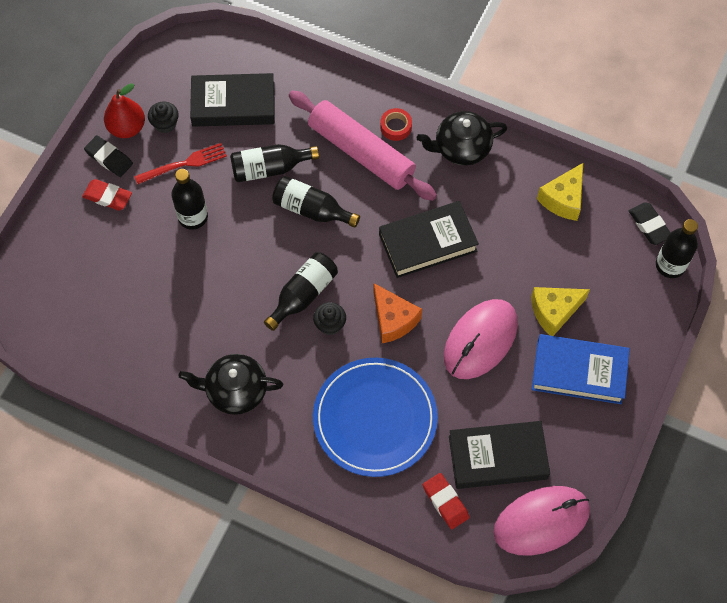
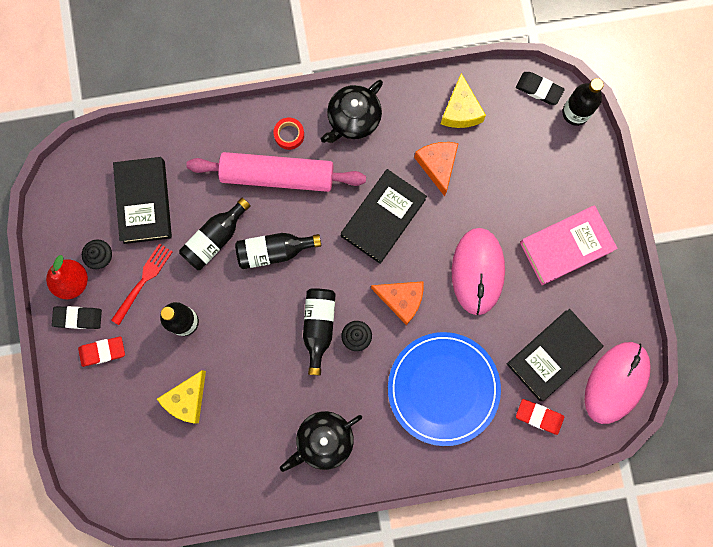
camera: 35 degrees left, 15 degrees up
black book [190,73,275,127] -> black book turned 60 degrees counterclockwise [113,157,172,244]
yellow cheese [531,287,590,336] -> yellow cheese moved to [157,370,206,424]
blue book [532,334,630,404] -> pink book [520,206,618,285]
none -> orange cheese [414,142,459,196]

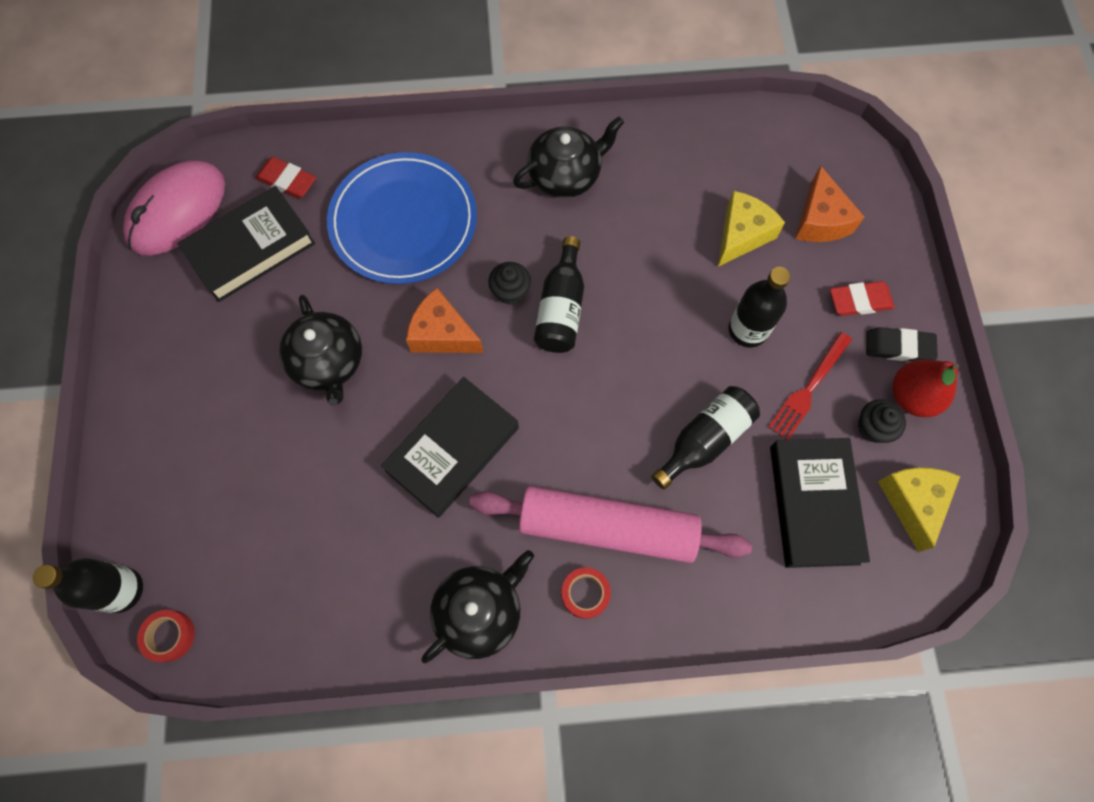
camera: 175 degrees left, 10 degrees down
black bottle [235,233,321,269] -> none
orange cheese [414,142,459,196] -> orange cheese moved to [795,165,864,242]
yellow cheese [441,73,486,128] -> yellow cheese moved to [878,468,960,552]
pink mouse [452,228,505,315] -> black teapot [279,295,362,406]
black eraser [516,72,565,105] -> red tape [137,610,195,662]
pink book [520,206,618,285] -> none

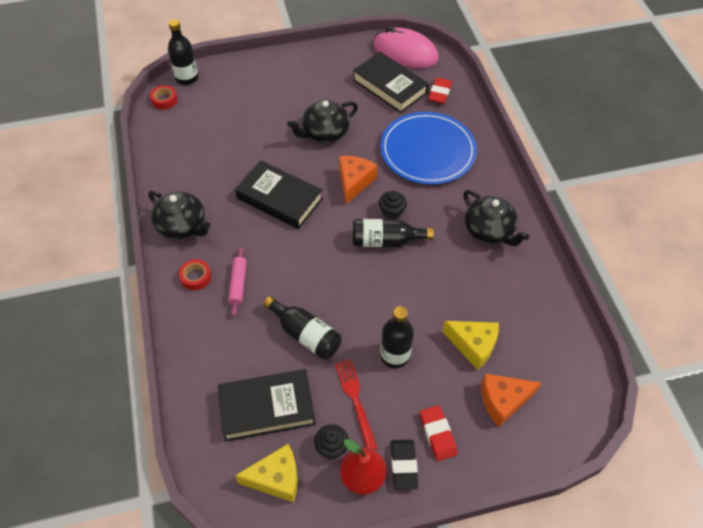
camera: 80 degrees right, 15 degrees down
pink rolling pin [469,486,752,563] -> pink rolling pin [228,247,247,317], size x0.45
red fork [768,332,852,440] -> red fork turned 45 degrees clockwise [335,359,378,450]

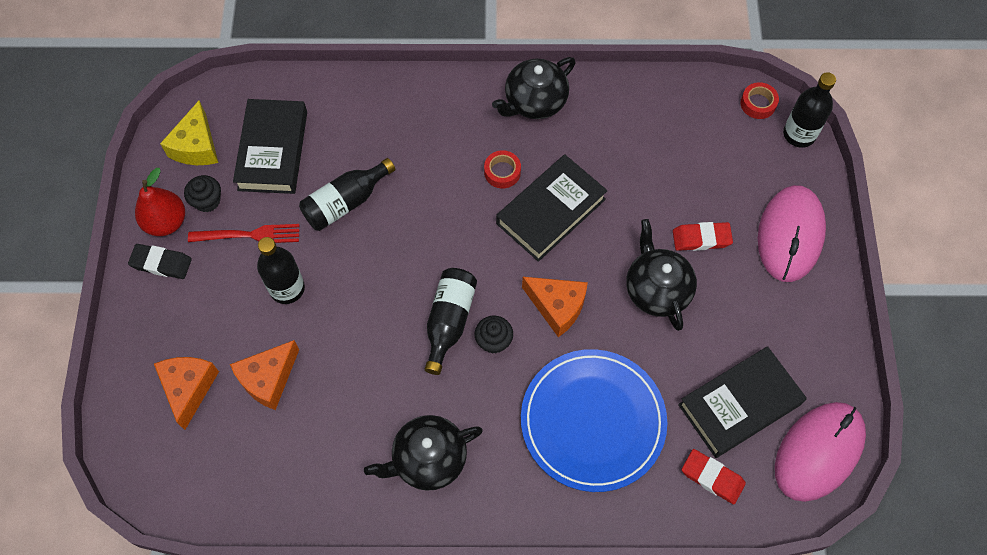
camera: 105 degrees right, 10 degrees up
red tape [179,259,211,290] -> red tape moved to [484,150,521,188]
pink rolling pin [228,247,247,317] -> none
red eraser [420,405,457,461] -> red eraser moved to [673,222,733,251]
yellow cheese [442,321,499,370] -> orange cheese [230,340,299,410]
none -> pink mouse [758,185,826,282]

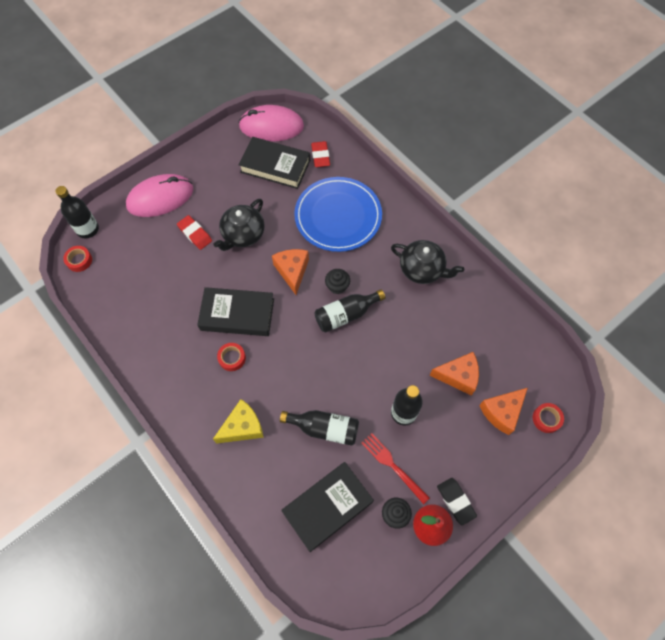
camera: 130 degrees left, 0 degrees up
yellow cheese [160,100,218,165] -> yellow cheese moved to [213,399,264,444]
black teapot [492,57,576,119] -> none
none -> red tape [533,403,564,433]

